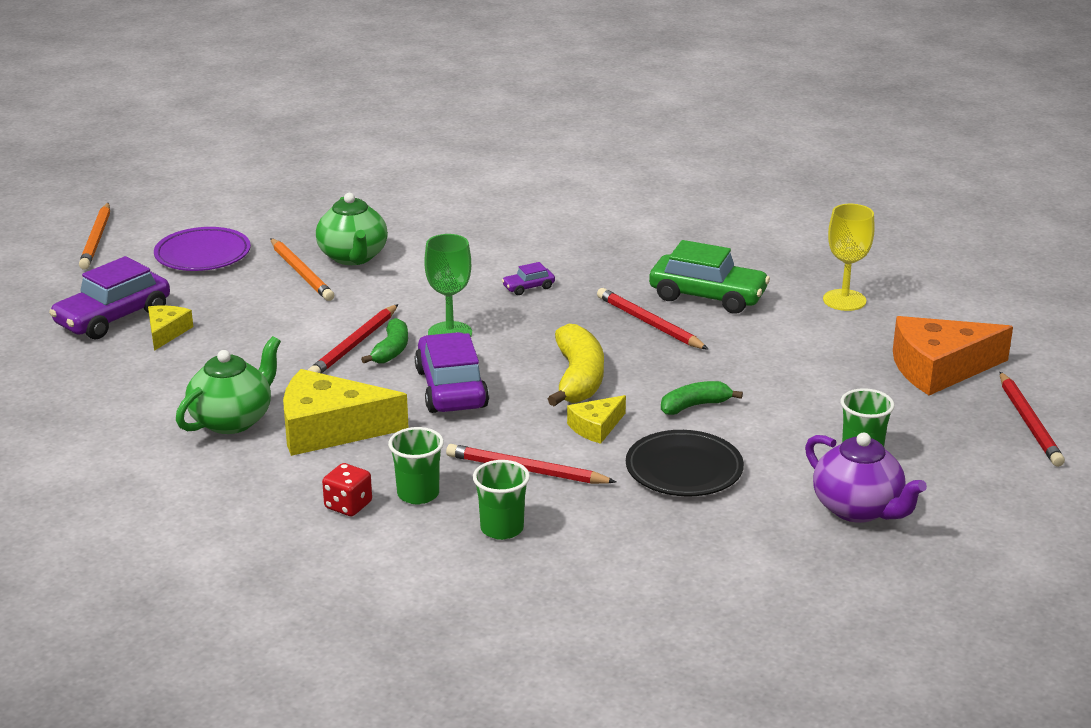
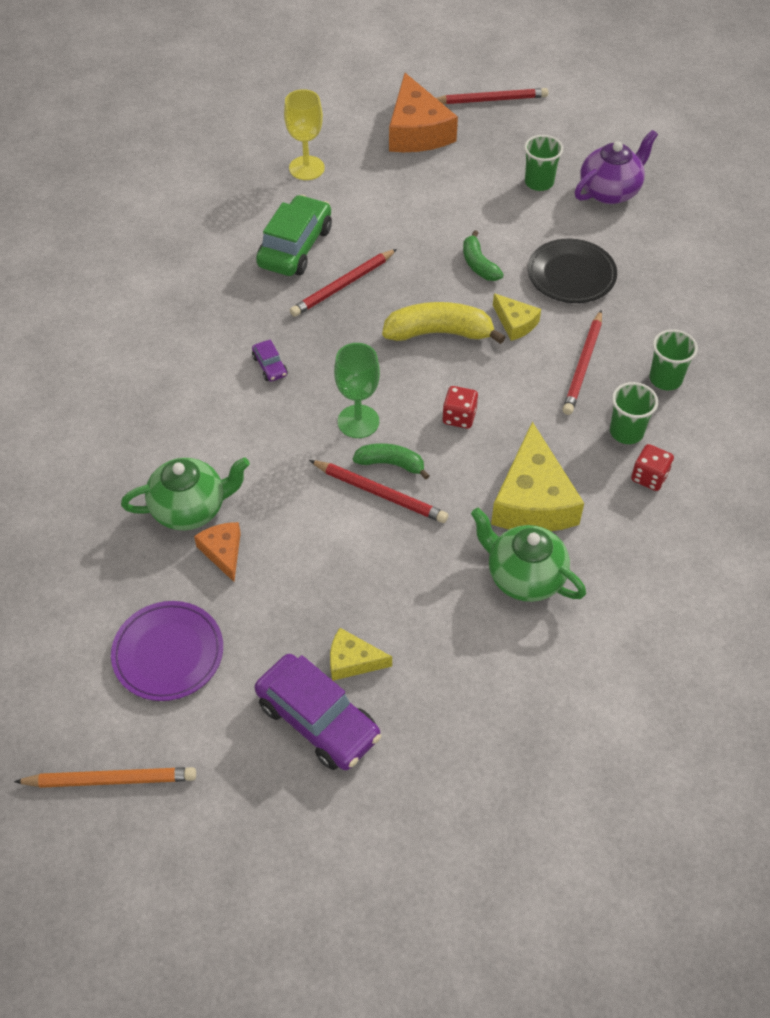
camera: 90 degrees left, 25 degrees up
orange pencil [270,238,334,301] -> orange cheese [194,522,241,582]
purple car [415,332,489,413] -> red dice [442,386,478,429]

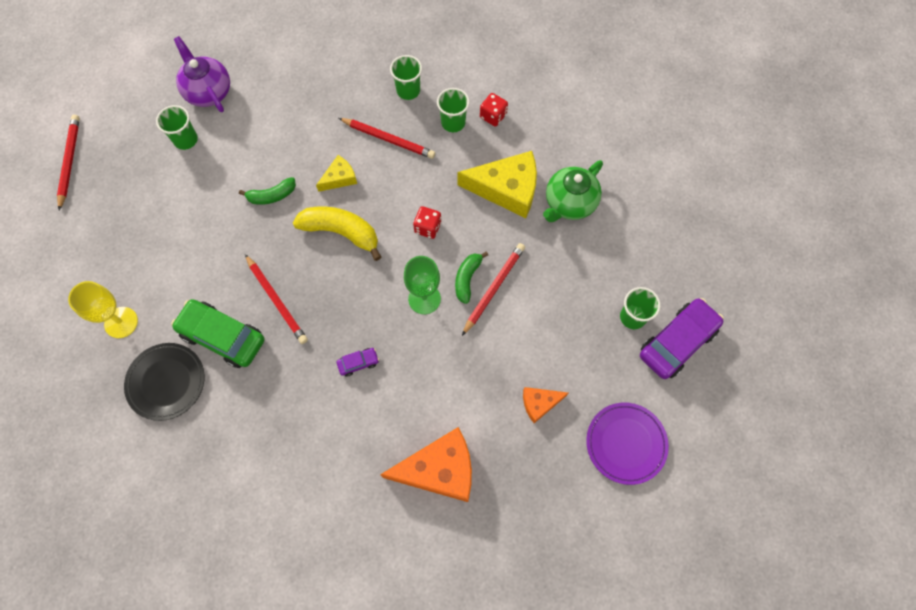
camera: 85 degrees left, 15 degrees up
orange pencil [14,767,196,788] -> none
green teapot [121,457,250,531] -> none
yellow cheese [330,628,392,681] -> green cup [620,287,661,329]
yellow banana [382,302,505,344] -> yellow banana turned 105 degrees clockwise [293,206,381,261]
orange cheese [389,73,458,152] -> orange cheese moved to [380,427,472,502]
black plate [527,239,617,303] -> black plate moved to [124,343,205,421]

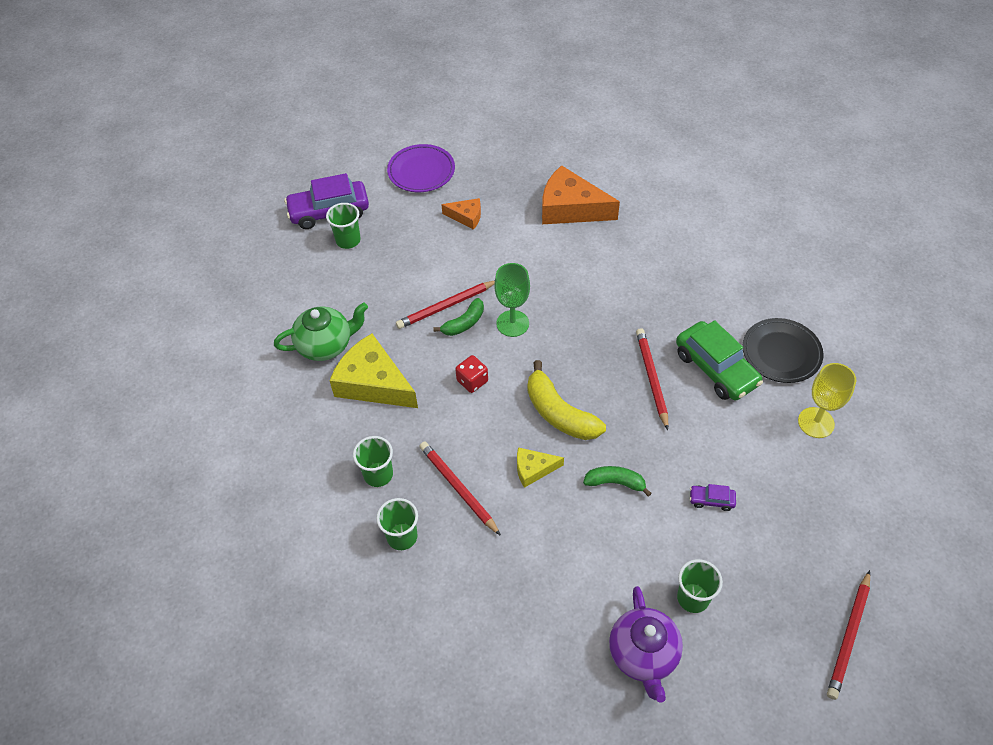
camera: 150 degrees left, 15 degrees down
purple car [336,348,379,377] -> purple car moved to [690,484,736,511]
red dice [480,93,508,127] -> none

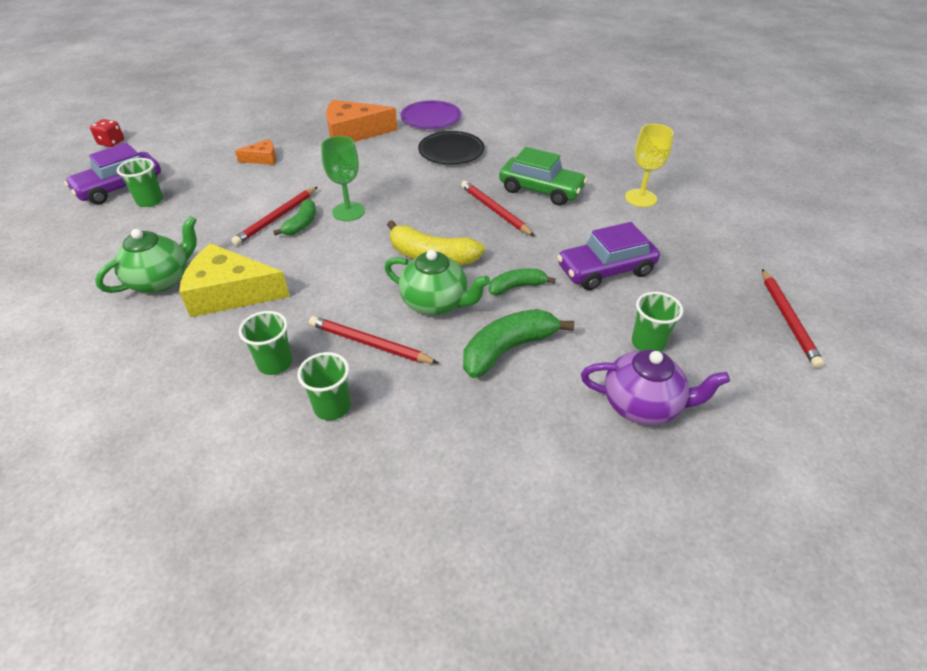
camera: 30 degrees left, 10 degrees down
purple plate [387,144,455,192] -> purple plate moved to [400,101,461,129]
red dice [455,355,488,393] -> red dice moved to [90,119,124,147]
yellow cheese [517,447,564,488] -> green teapot [384,250,490,316]
purple teapot [609,586,683,703] -> purple teapot turned 45 degrees counterclockwise [581,349,730,426]
purple car [690,484,736,511] -> purple car [557,222,660,290], size x2.21
black plate [742,318,824,383] -> black plate moved to [418,131,484,164]
none -> green banana [463,309,574,378]

